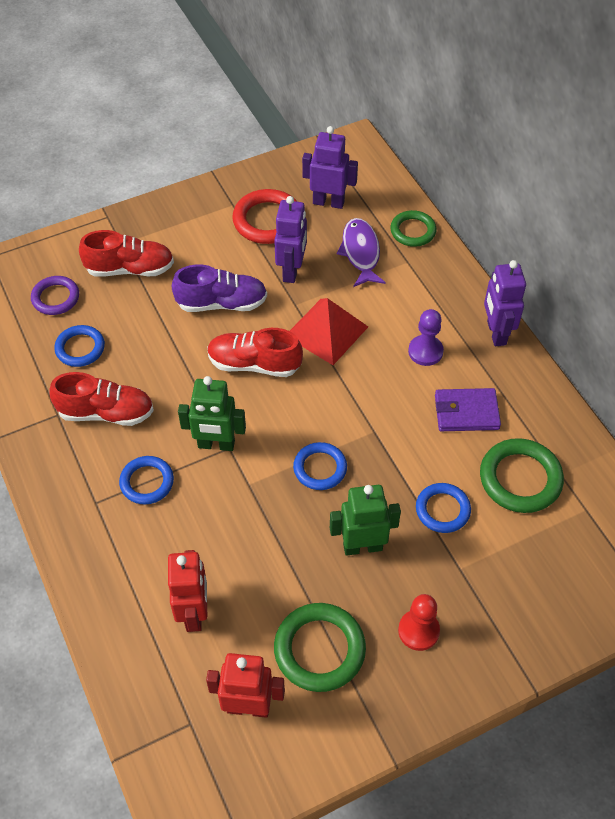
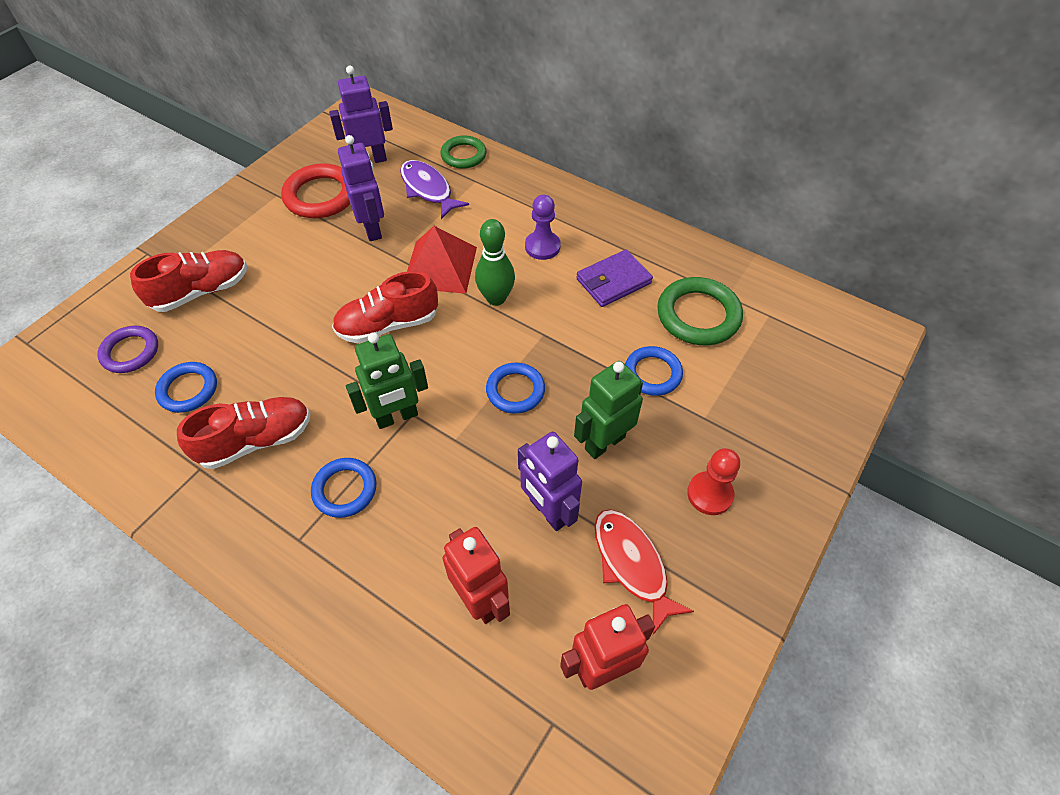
camera: 30 degrees left, 0 degrees up
purple shoe [171,265,267,312] -> none
green ring [274,603,366,692] -> red fish [594,509,694,635]
purple robot [484,260,526,346] -> purple robot moved to [518,432,582,531]
none -> green bowling pin [475,219,515,306]

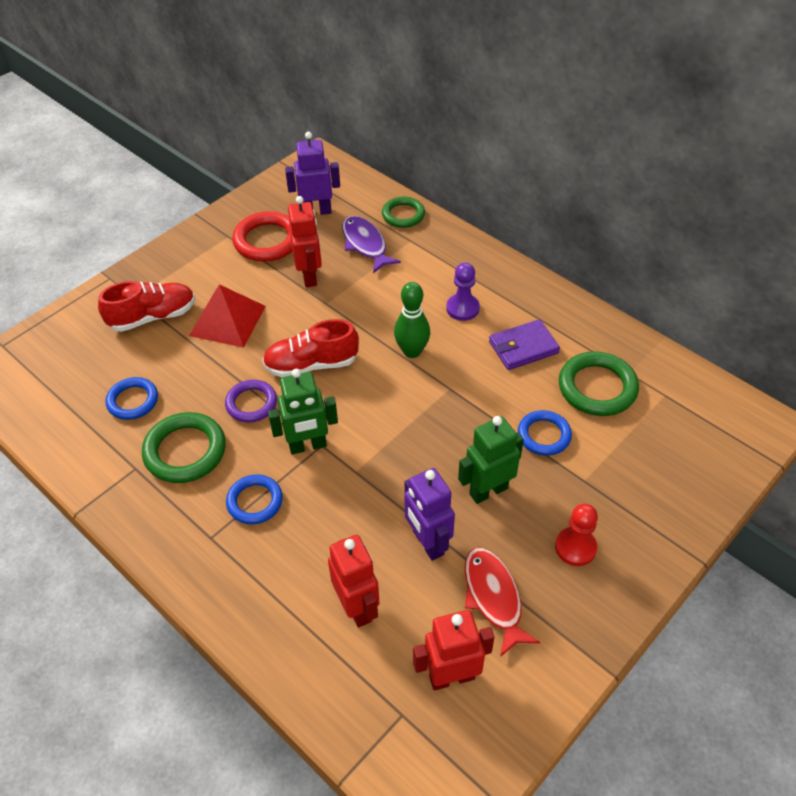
camera: 10 degrees right, 5 degrees down
purple ring [97,326,158,373] -> purple ring moved to [225,380,277,422]
red shoe [177,397,310,469] -> green ring [142,412,226,483]
purple robot [338,135,384,241] -> red robot [288,196,322,287]
red pyramid [407,226,477,294] -> red pyramid moved to [189,284,266,348]
blue ring [486,363,545,414] -> none

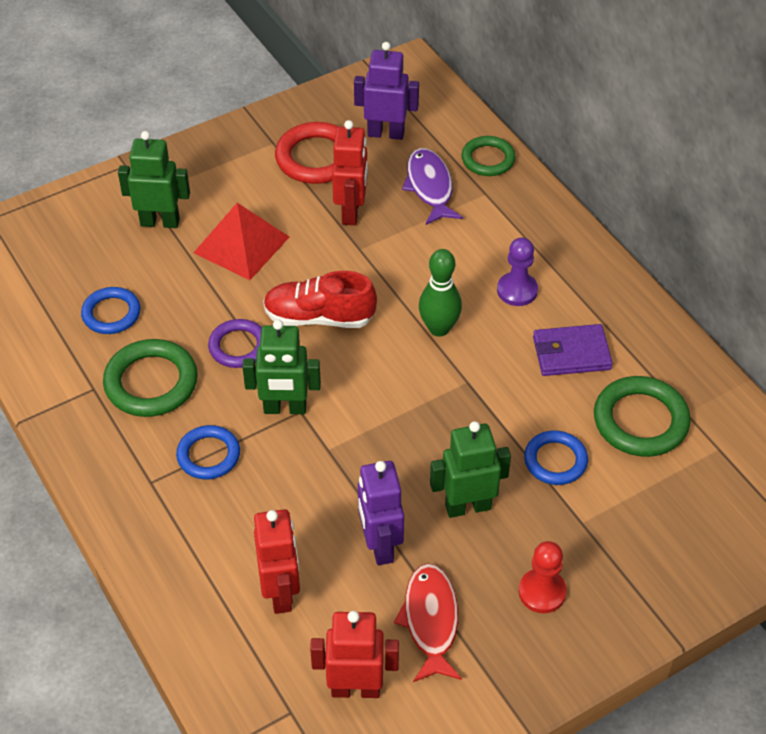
camera: 15 degrees right, 0 degrees up
red shoe [98,281,195,332] -> green robot [118,131,190,228]

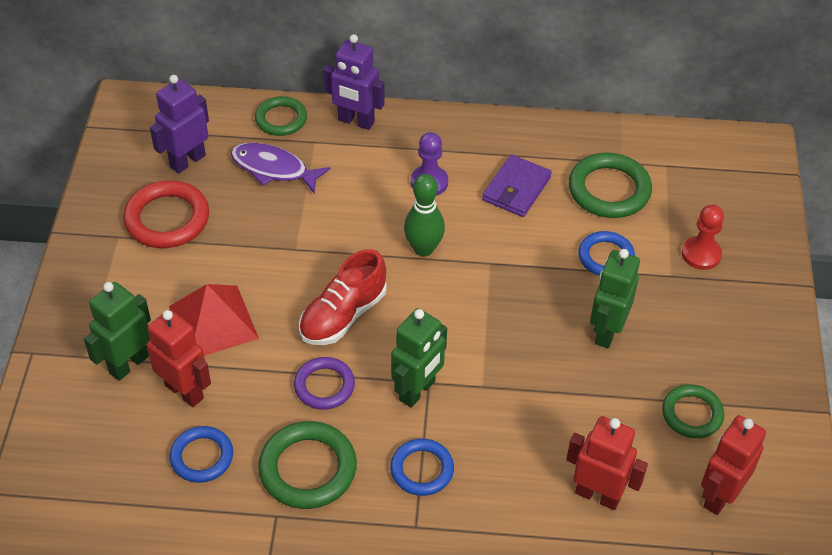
camera: 55 degrees left, 0 degrees up
red robot [332,120,368,225] -> red robot moved to [147,309,211,407]
purple robot [358,461,404,565] -> purple robot moved to [323,34,385,130]
red fish [394,563,462,682] -> green ring [662,384,724,438]
red pawn [519,541,567,613] -> red pawn moved to [682,205,724,270]

